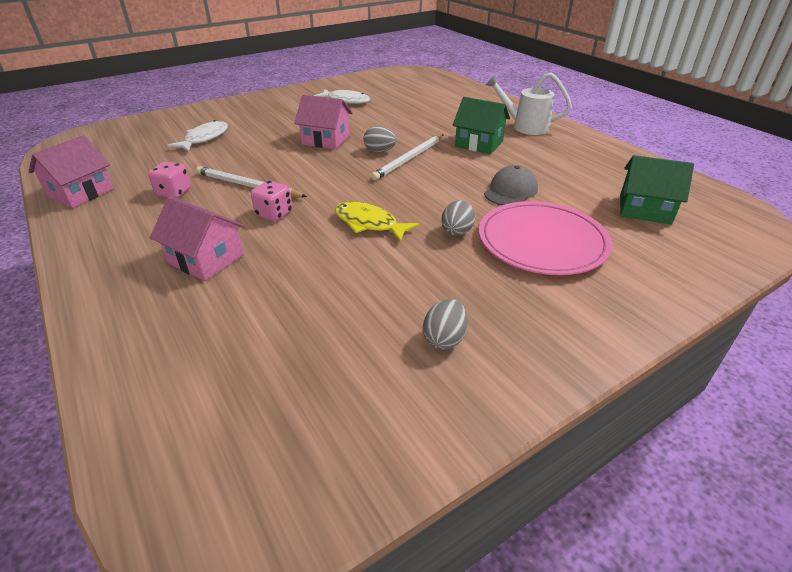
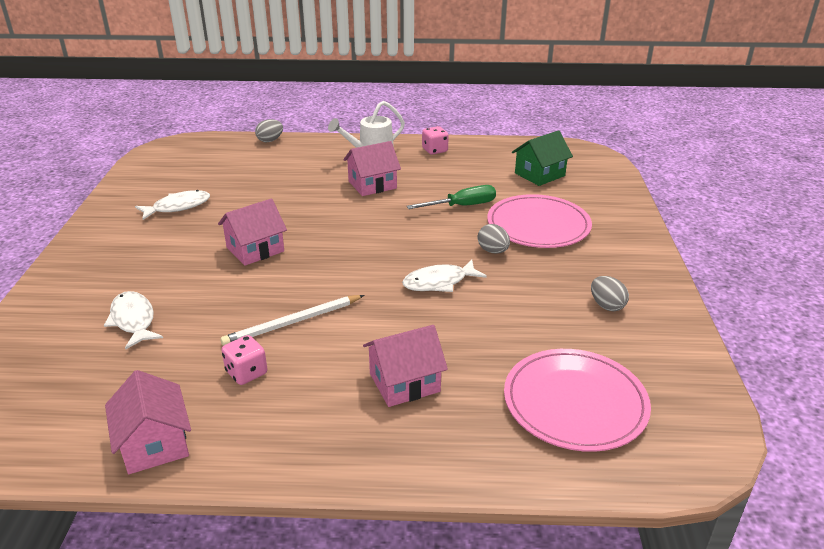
camera: 55 degrees left, 5 degrees down
pink dice [251,180,293,221] -> pink dice moved to [422,126,449,155]
yellow fish [335,202,419,242] -> white fish [402,260,487,292]
grey egg [364,126,397,152] -> grey egg moved to [255,119,283,142]
white pencil [371,135,443,180] -> none
green house [452,97,510,154] -> pink house [344,141,401,196]
grey cap [484,165,538,206] -> green screwdriver [407,185,496,209]
none -> pink plate [504,349,651,452]

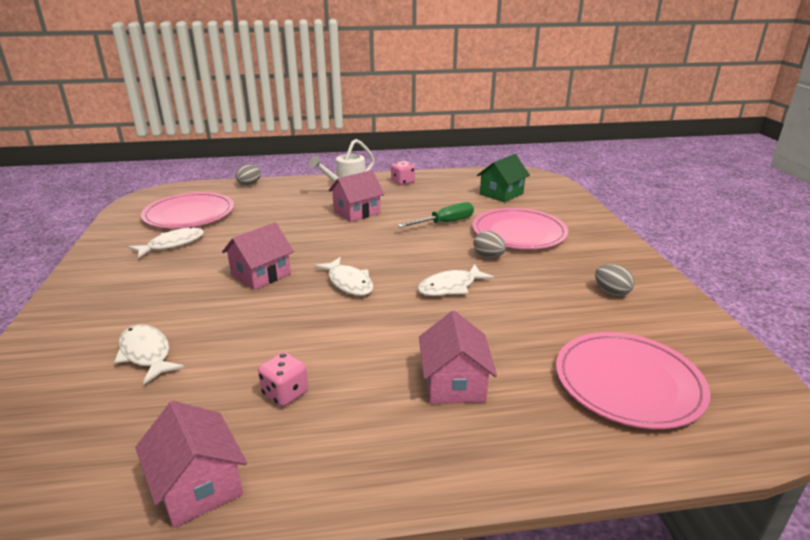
camera: 10 degrees left, 5 degrees down
white pencil [220,295,364,346] -> none
pink house [363,325,448,407] -> pink house turned 60 degrees counterclockwise [419,311,497,404]
none -> pink plate [141,192,234,228]
none -> white fish [314,257,373,296]

